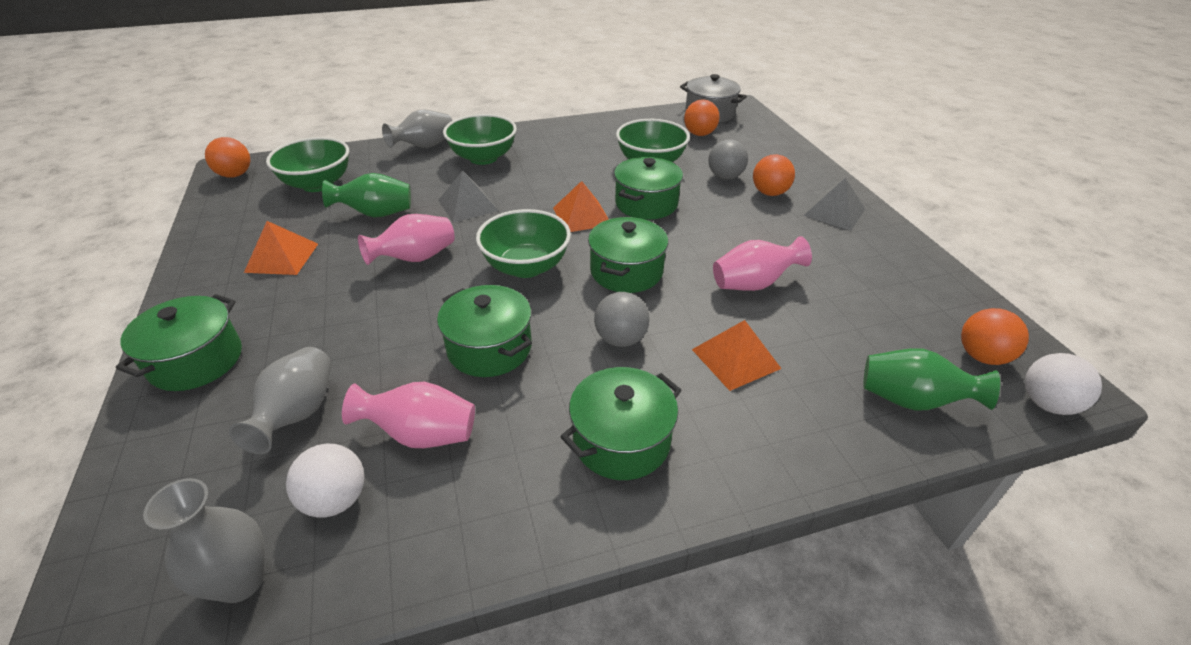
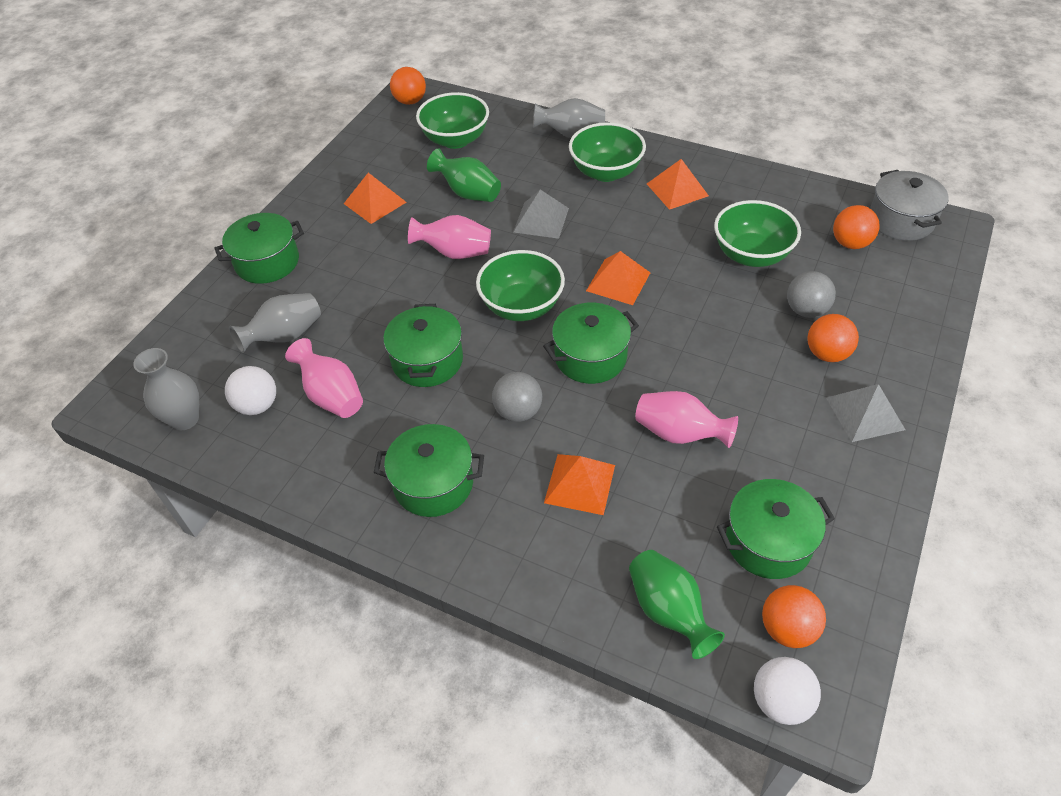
camera: 45 degrees right, 10 degrees up
green pot [614,157,683,220] -> green pot moved to [717,479,835,579]
none -> orange pyramid [647,159,709,210]

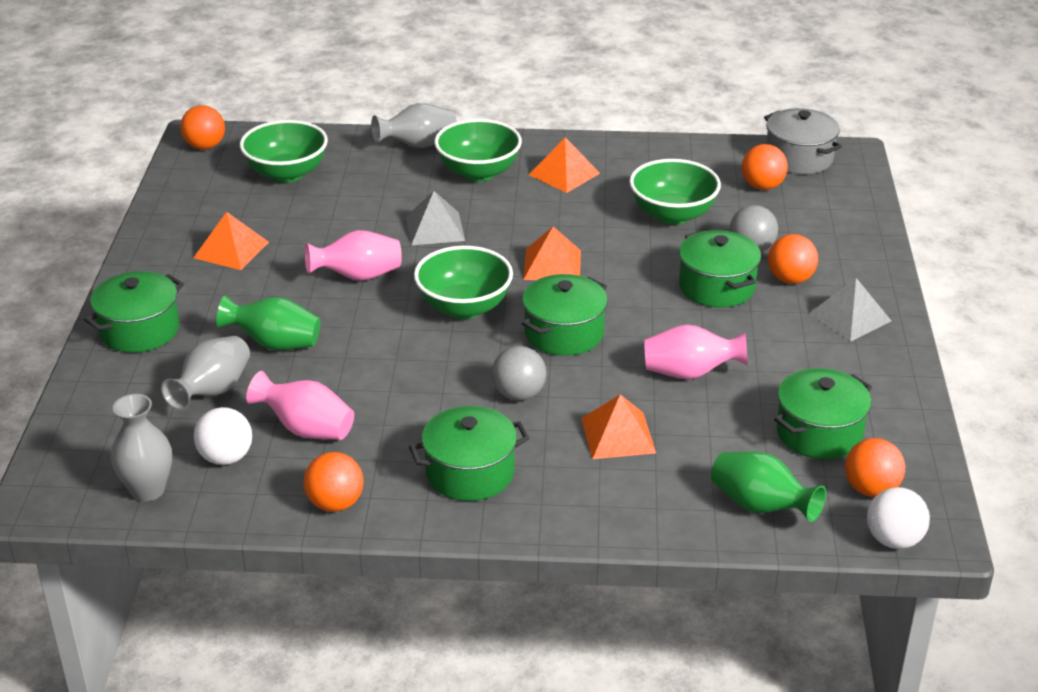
camera: 25 degrees left, 15 degrees down
green pot [383,304,463,387] -> green pot moved to [679,230,761,308]
green vase [427,148,501,202] -> green vase moved to [216,295,321,350]
none -> orange ball [303,452,364,512]

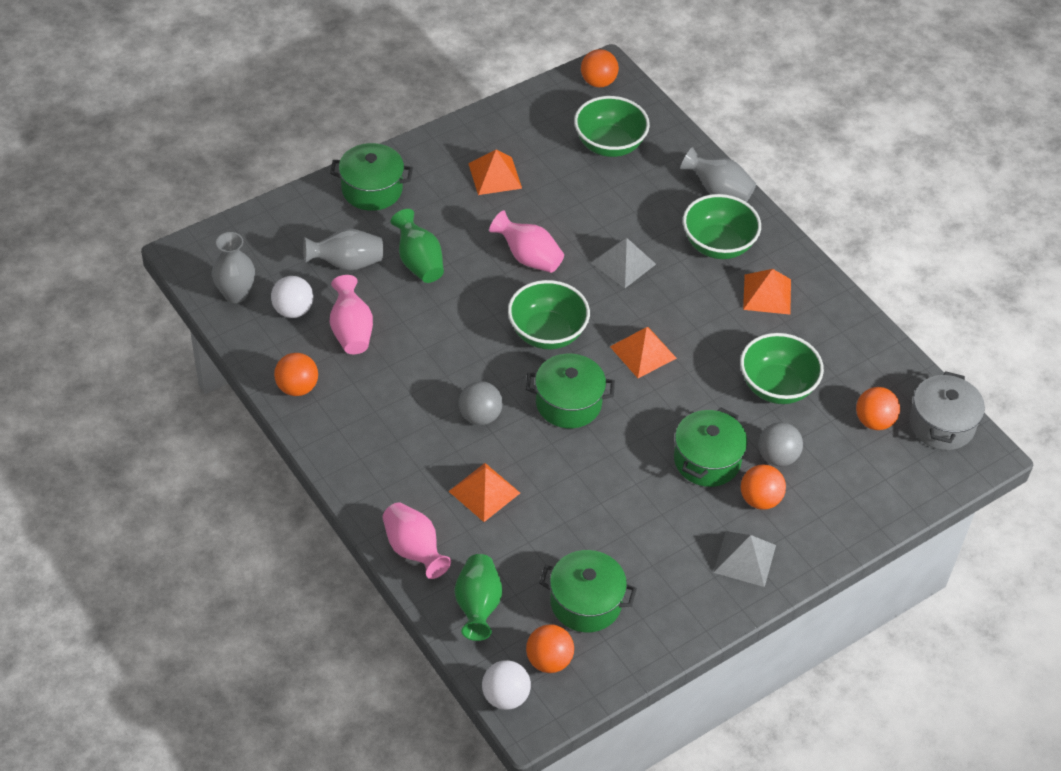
camera: 50 degrees right, 15 degrees up
green pot [409,406,530,501] -> none
pink vase [644,325,747,379] -> pink vase moved to [382,502,451,579]

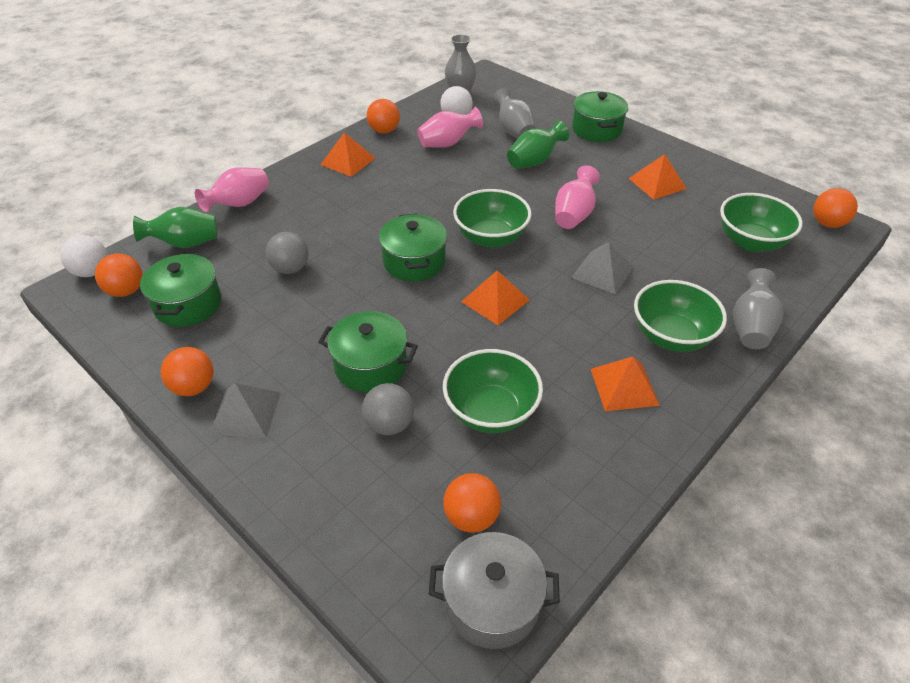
camera: 80 degrees right, 5 degrees down
orange pyramid [448,463,520,522] -> orange pyramid moved to [320,132,375,177]
grey ball [459,381,503,425] -> grey ball moved to [266,232,309,274]
orange ball [741,465,786,510] -> orange ball moved to [161,347,214,396]

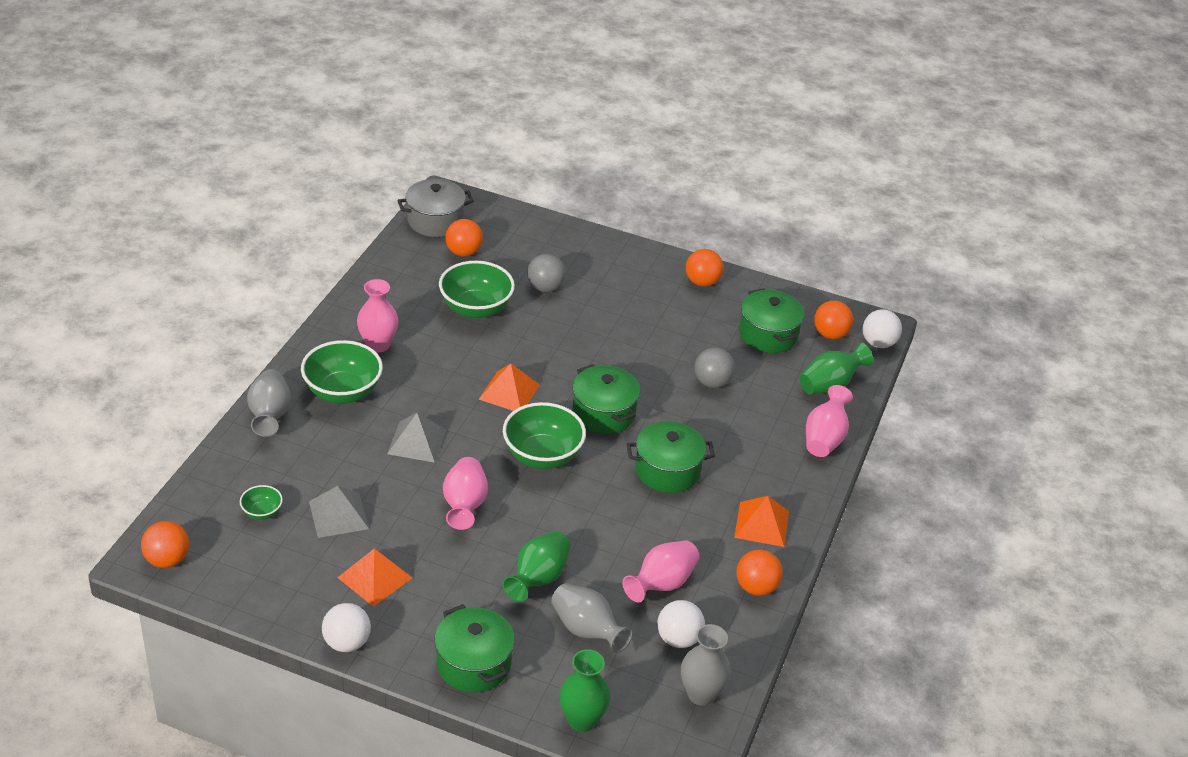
camera: 155 degrees right, 5 degrees down
grey pyramid [209,383,281,438] -> grey pyramid moved to [309,486,369,538]
green pot [318,311,418,392] -> green pot moved to [627,421,715,493]
orange pyramid [591,357,660,411] -> pink vase [357,279,398,353]
green bowl [720,193,802,252] -> green bowl [240,485,283,520], size x0.48
none -> white ball [322,603,371,652]
none -> green vase [559,649,610,732]

